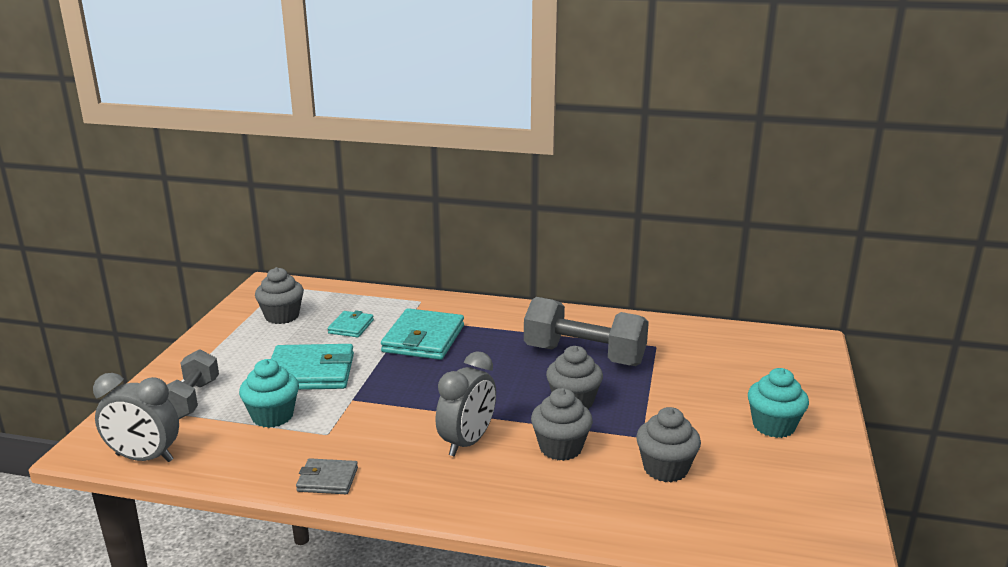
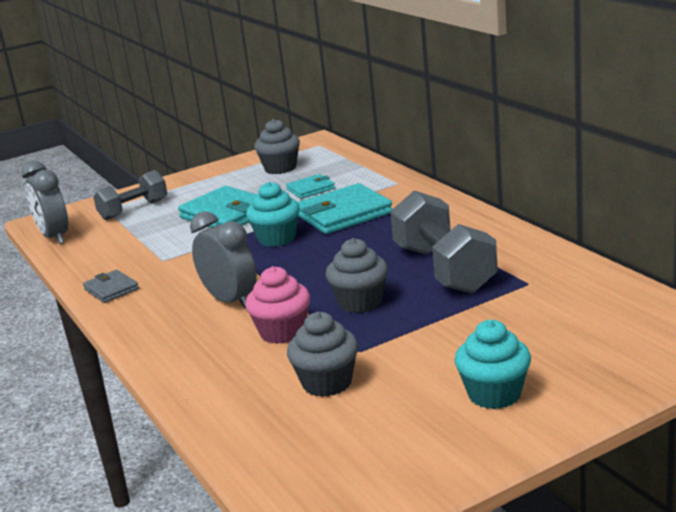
camera: 50 degrees right, 0 degrees up
turquoise cupcake [239,359,299,428] -> turquoise cupcake moved to [246,182,300,247]
grey clock [435,351,496,457] -> grey clock turned 120 degrees counterclockwise [190,211,257,309]
grey cupcake [531,388,593,461] -> pink cupcake [245,266,310,344]

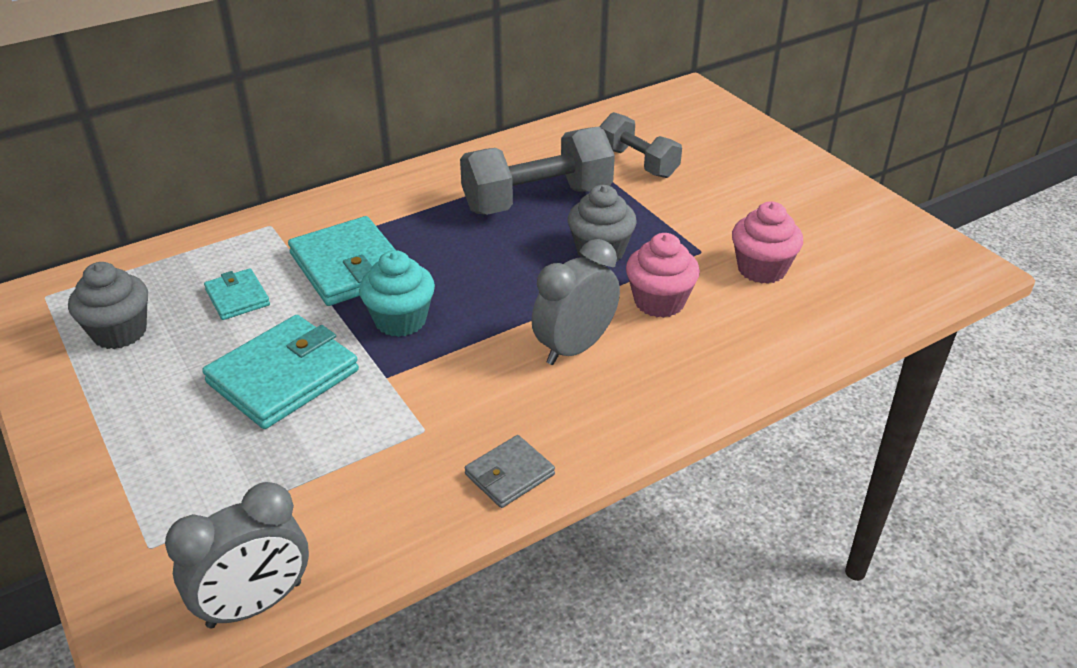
camera: 95 degrees left, 15 degrees up
grey dumbbell [93,170,167,220] -> grey dumbbell moved to [599,112,682,178]
grey cupcake [287,312,358,397] -> pink cupcake [732,201,803,284]
turquoise cupcake [455,320,531,409] -> none

